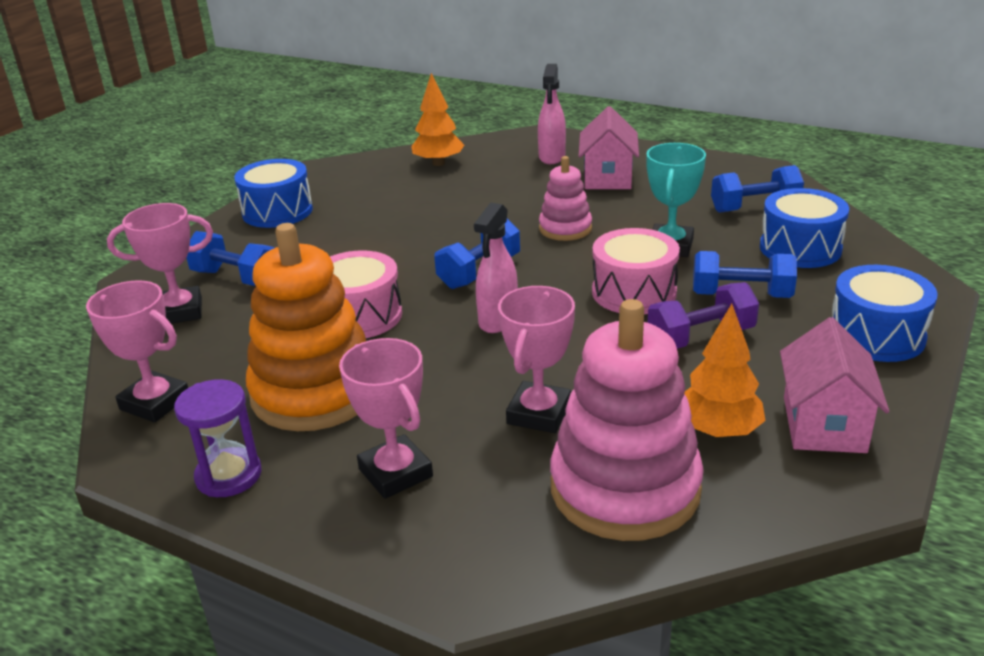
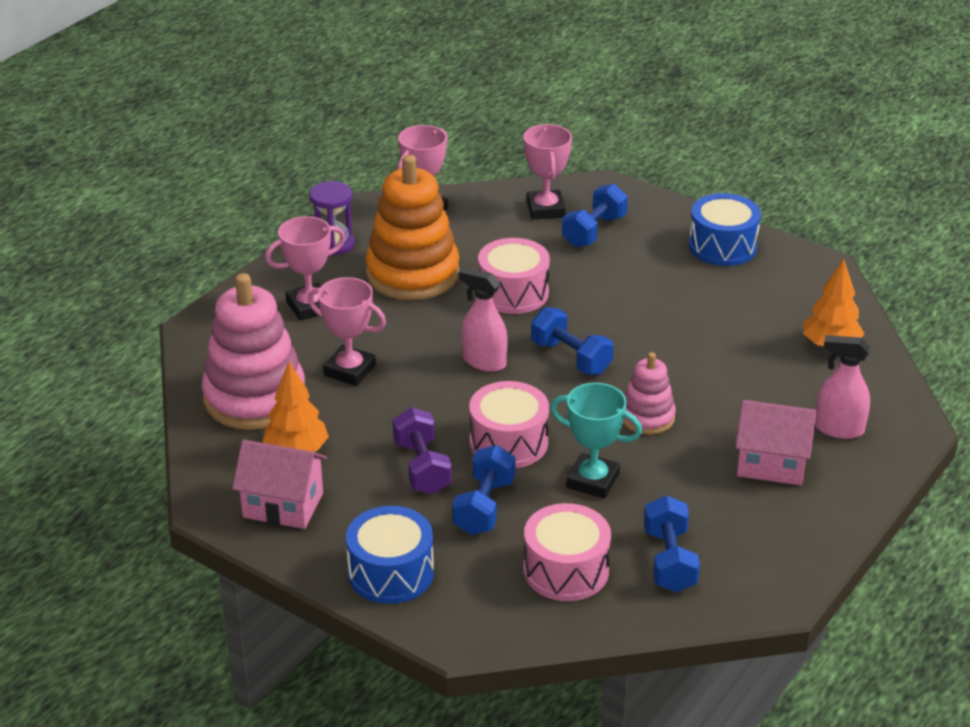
camera: 95 degrees right, 5 degrees up
blue drum [760,188,849,268] -> pink drum [524,503,611,601]

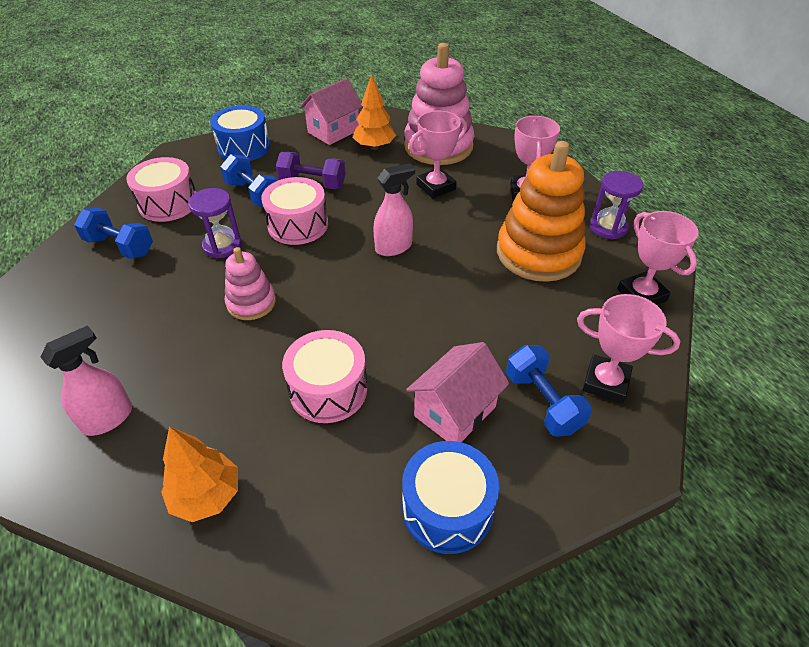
camera: 120 degrees right, 10 degrees up
pink drum [478,238,550,314] -> pink drum moved to [282,330,367,423]
blue dumbbell [531,307,614,375] -> none
turquoise trophy [550,383,642,499] -> purple hourglass [188,188,242,258]
pink house [735,400,817,485] -> pink house moved to [406,342,510,442]

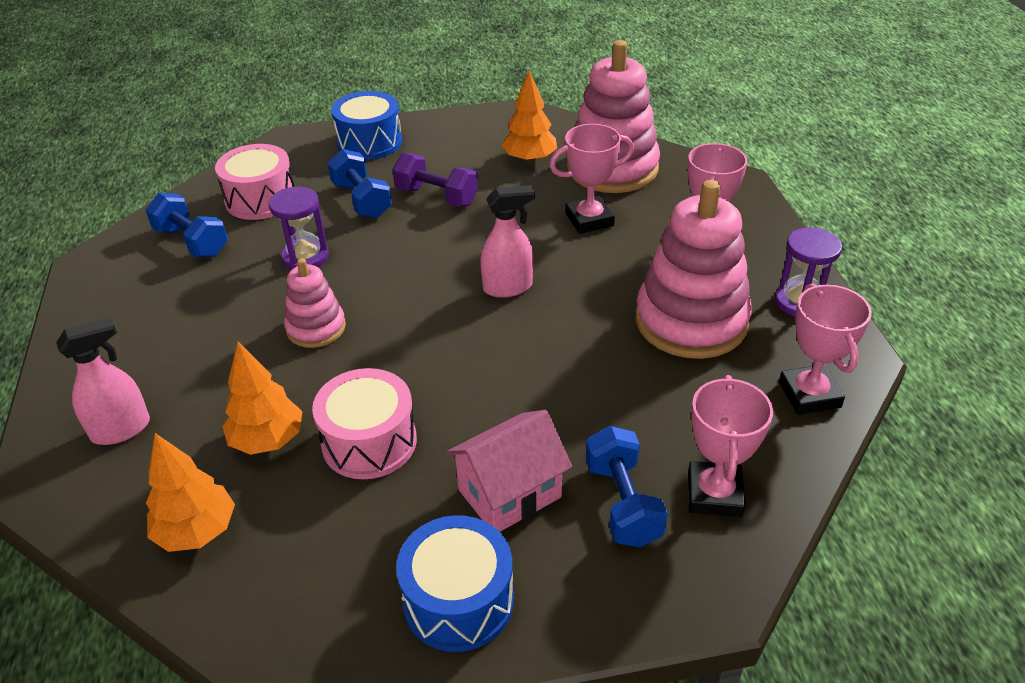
camera: 15 degrees right, 5 degrees down
pink drum [261,177,328,245] -> none
pink house [300,78,363,145] -> none
orange stacking toy [497,141,585,282] -> pink stacking toy [636,180,752,359]
pink trophy [577,294,681,404] -> pink trophy turned 60 degrees clockwise [688,375,773,517]
none -> orange tree [222,342,303,455]

